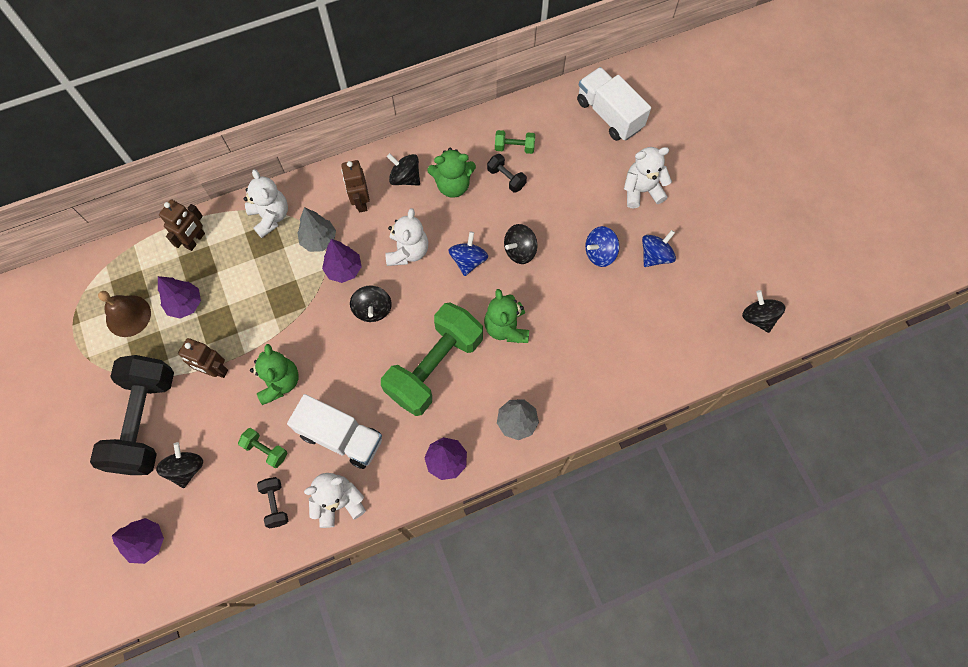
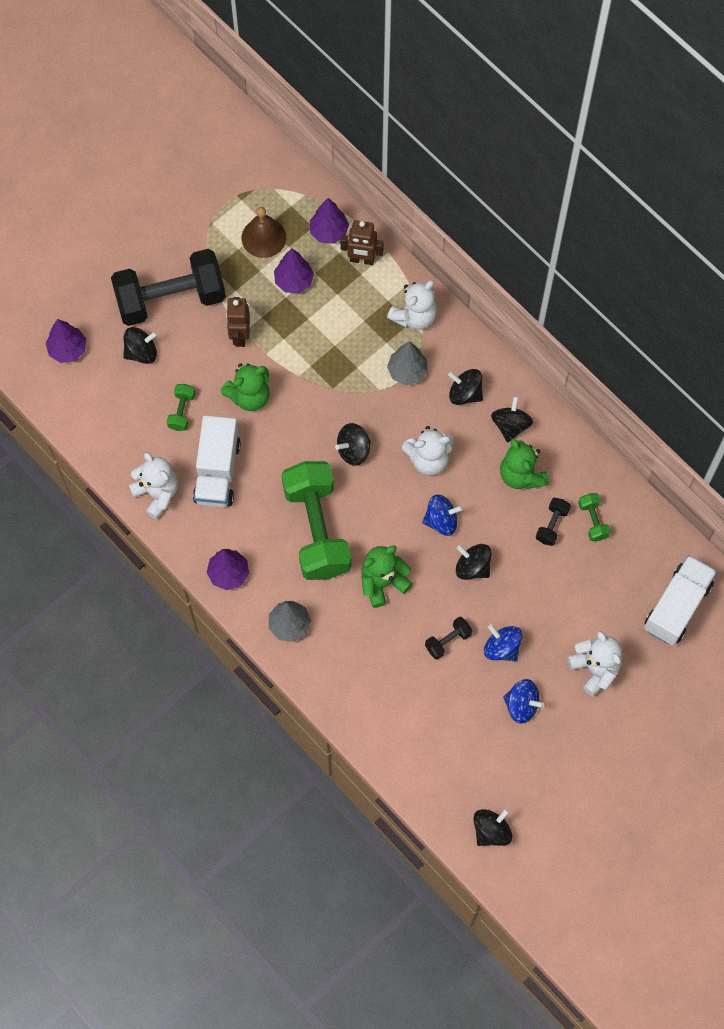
camera: 70 degrees right, 0 degrees up
black dumbbell [257,477,288,528] -> black dumbbell moved to [425,617,472,659]
purple tree [322,239,362,283] -> purple tree moved to [310,198,349,244]
brown robot [341,160,370,213] -> black spinning top [448,369,483,405]
green dumbbell [381,302,483,416] -> green dumbbell turned 60 degrees clockwise [282,461,352,580]

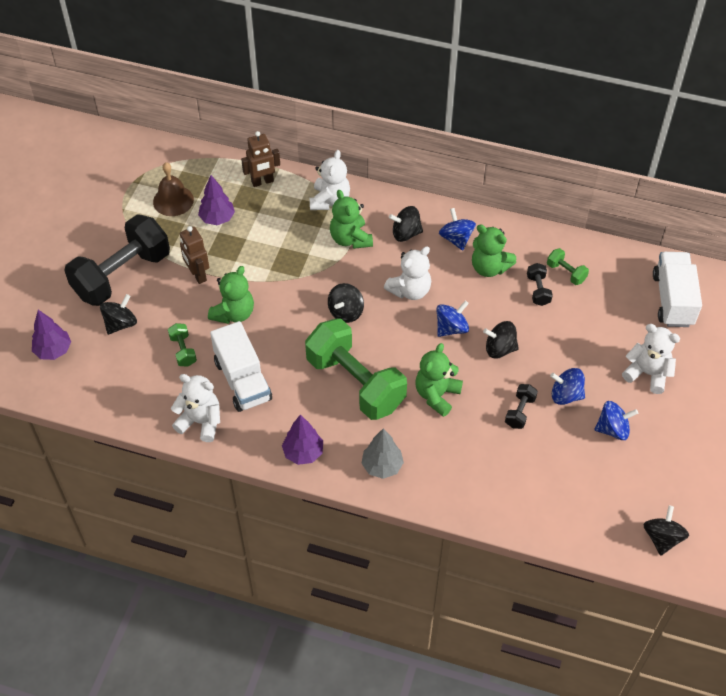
camera: 30 degrees left, 15 degrees down
purple tree [310,198,349,244] -> none
grey tree [387,341,428,385] -> green teddy bear [330,190,373,249]
black spinning top [491,396,533,442] -> blue spinning top [439,208,476,250]

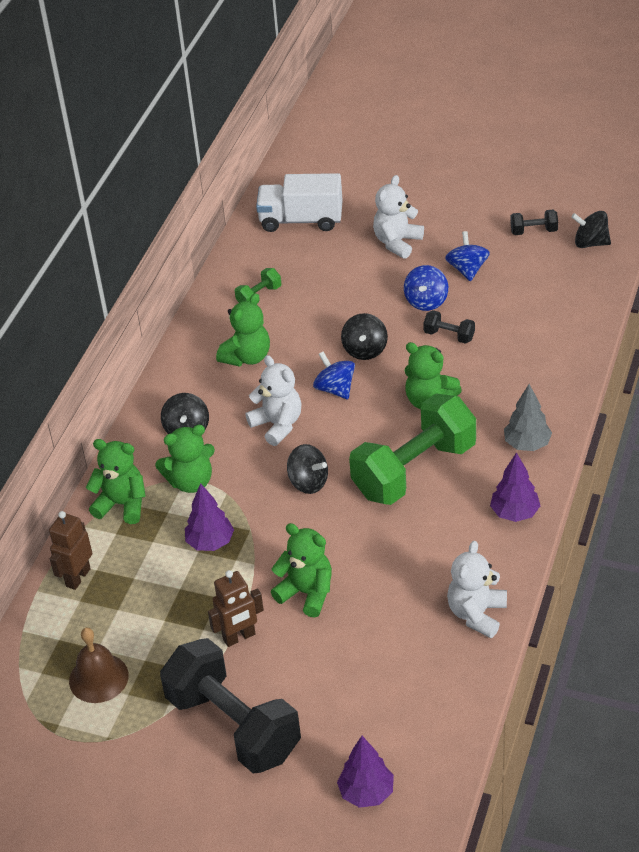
camera: 85 degrees left, 10 degrees down
black spinning top [100,294,137,335] -> none
green dumbbell [168,323,197,367] -> none
purple tree [198,175,235,225] -> purple tree moved to [185,483,234,551]
white truck [210,321,272,412] -> none
brown robot [241,131,280,187] -> brown robot turned 135 degrees counterclockwise [49,511,92,590]
white teddy bear [310,150,350,210] -> green teddy bear [86,439,146,524]
blue spinning top [439,208,476,250] -> none
black dumbbell [527,263,553,306] -> black dumbbell moved to [510,210,558,235]

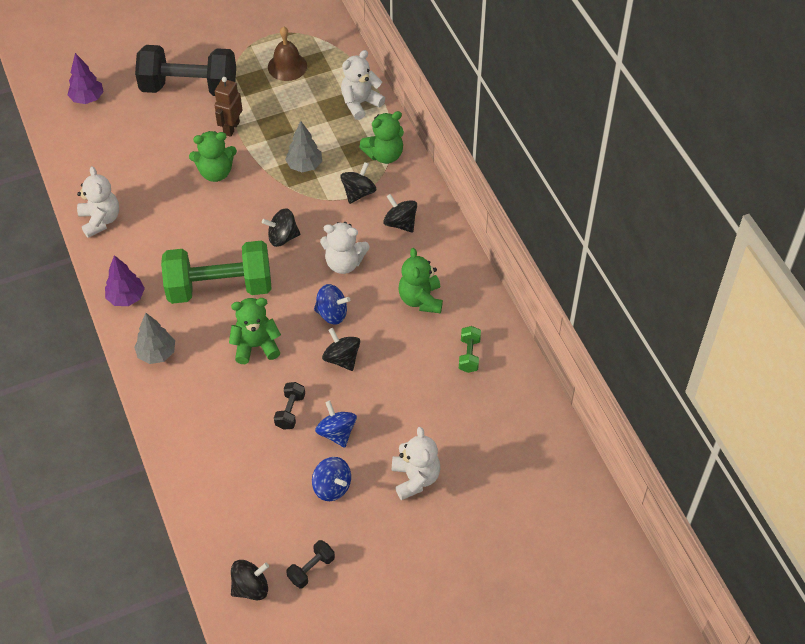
camera: 135 degrees right, 10 degrees up
brown robot [49,511,92,590] -> white teddy bear [341,50,385,120]
green teddy bear [155,425,215,493] -> black spinning top [340,162,376,204]
purple tree [185,483,234,551] -> grey tree [285,121,322,172]
white truck [256,173,343,232] -> none
green dumbbell [349,393,476,505] -> green dumbbell turned 75 degrees clockwise [161,240,271,304]
black dumbbell [423,310,475,344] -> black dumbbell turned 60 degrees counterclockwise [274,382,305,430]

